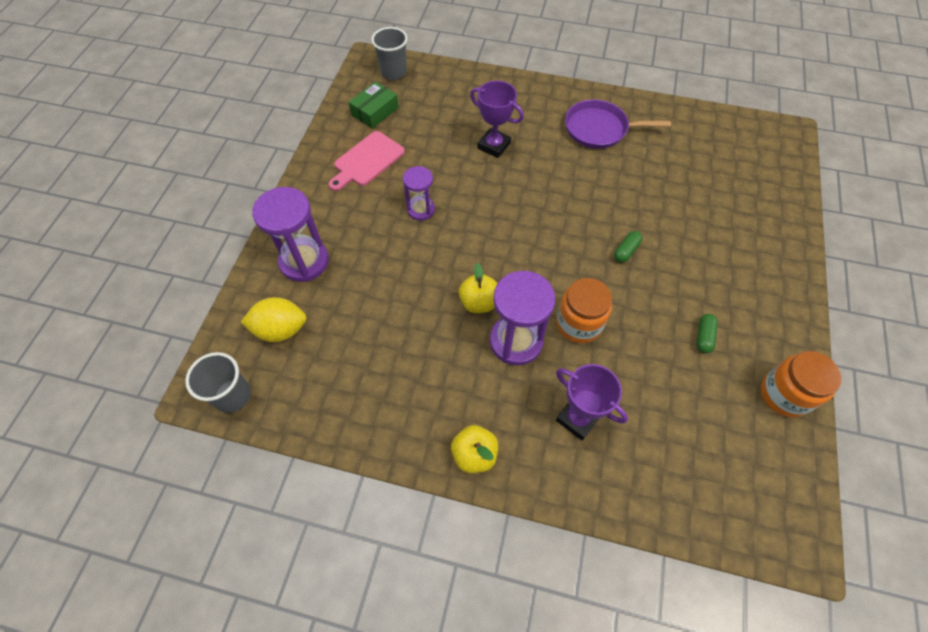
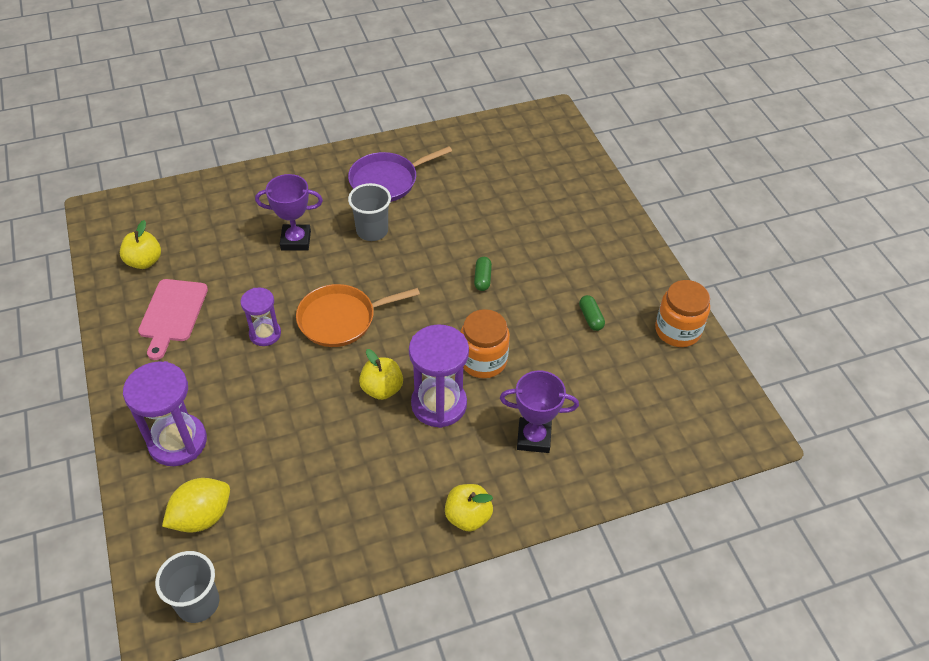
camera: 35 degrees left, 10 degrees down
green box [349,82,399,129] -> yellow apple [120,220,161,269]
grey cup [371,27,408,80] -> grey cup moved to [348,183,391,241]
none -> orange pan [296,284,420,347]

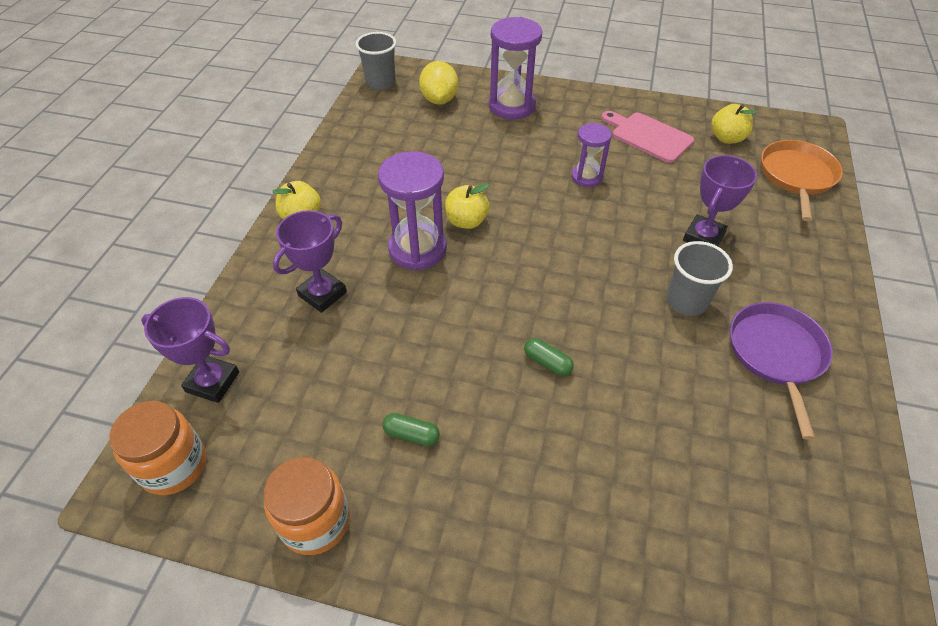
camera: 125 degrees right, 0 degrees up
orange pan [296,284,420,347] -> orange pan moved to [761,140,843,221]
orange jar [460,309,510,378] -> orange jar moved to [109,401,206,495]
none -> purple trophy [141,297,239,403]

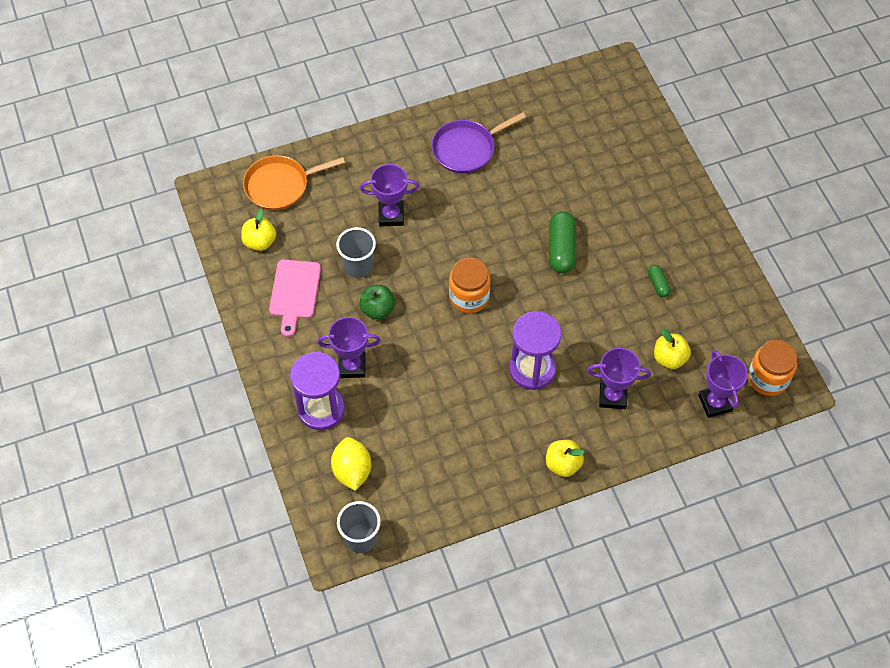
camera: 125 degrees left, 10 degrees up
orange jar [264,457,350,555] -> orange jar moved to [449,258,490,313]
yellow lemon [419,61,458,104] -> yellow lemon turned 60 degrees counterclockwise [331,437,371,491]
yellow apple [445,183,490,229] -> yellow apple moved to [654,329,691,369]
green capsule [524,338,574,376] -> green capsule [549,211,576,273], size x1.88
purple hourglass [571,123,612,187] -> green apple [359,285,395,320]
grey cup [666,241,733,316] -> grey cup moved to [336,227,376,278]
none -> purple trophy [317,317,381,378]

